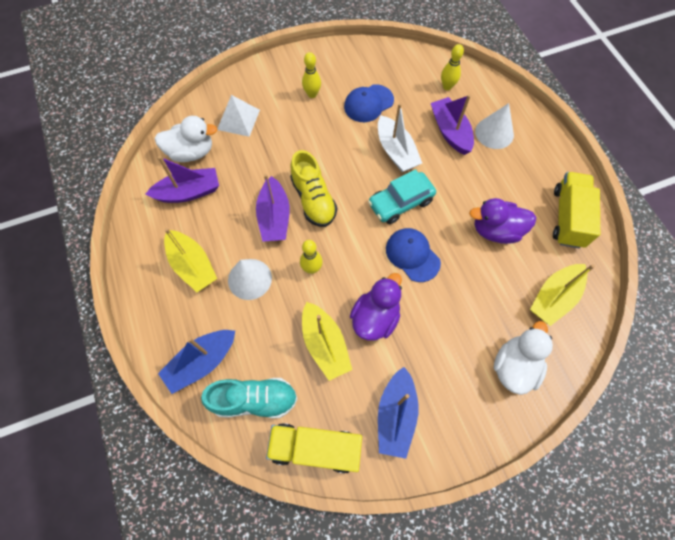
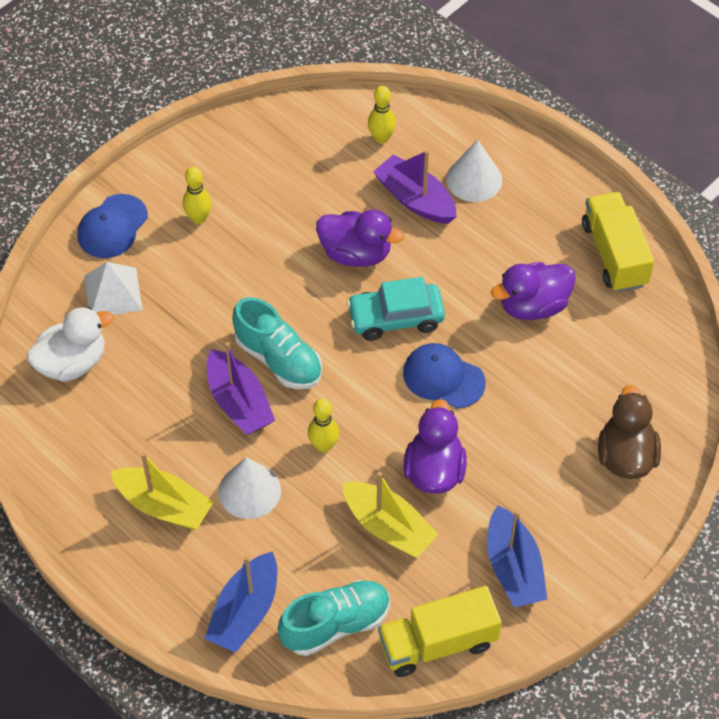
camera: 25 degrees left, 10 degrees down
purple boat [145,156,219,203] -> none
yellow shoe [290,150,337,227] -> turquoise shoe [232,297,322,389]
blue cap [344,84,394,122] -> blue cap moved to [77,194,148,258]
turquoise car [368,169,436,224] -> turquoise car turned 45 degrees clockwise [347,277,445,341]
white boat [378,103,422,172] -> purple duck [316,210,404,267]
white duck [494,321,553,395] -> brown duck [598,385,661,479]
yellow boat [530,264,595,326] -> none

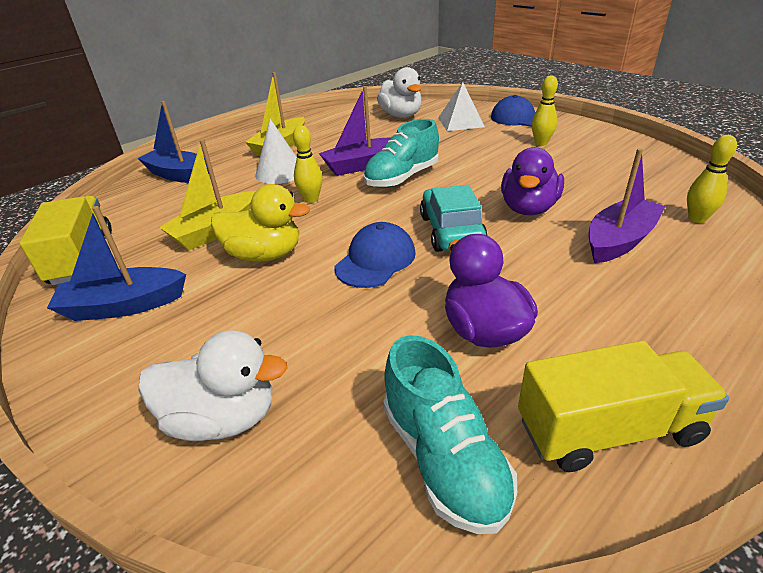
camera: 95 degrees right, 20 degrees down
turquoise shoe [278,580,390,656] -> turquoise shoe moved to [383,335,517,534]
purple duck [403,399,467,494] -> yellow duck [211,184,310,262]
white cone [446,140,502,202] -> none
brown duck [598,385,661,479] -> white duck [138,330,288,441]

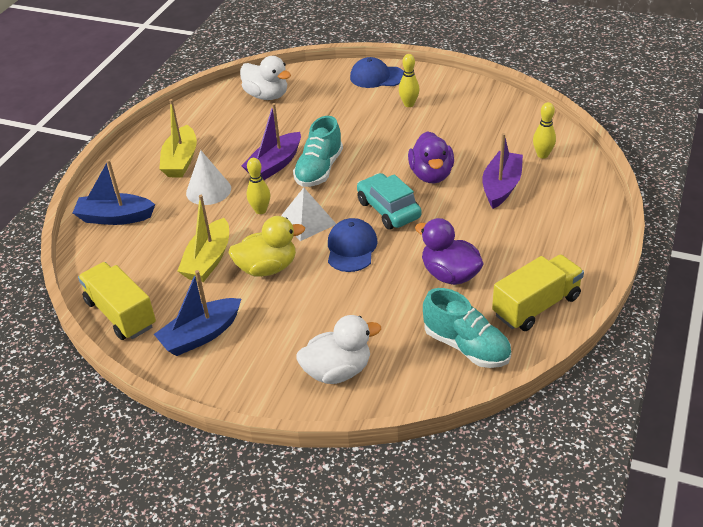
camera: 25 degrees left, 5 degrees up
white pyramid [438,82,485,131] -> white pyramid moved to [281,188,336,241]

